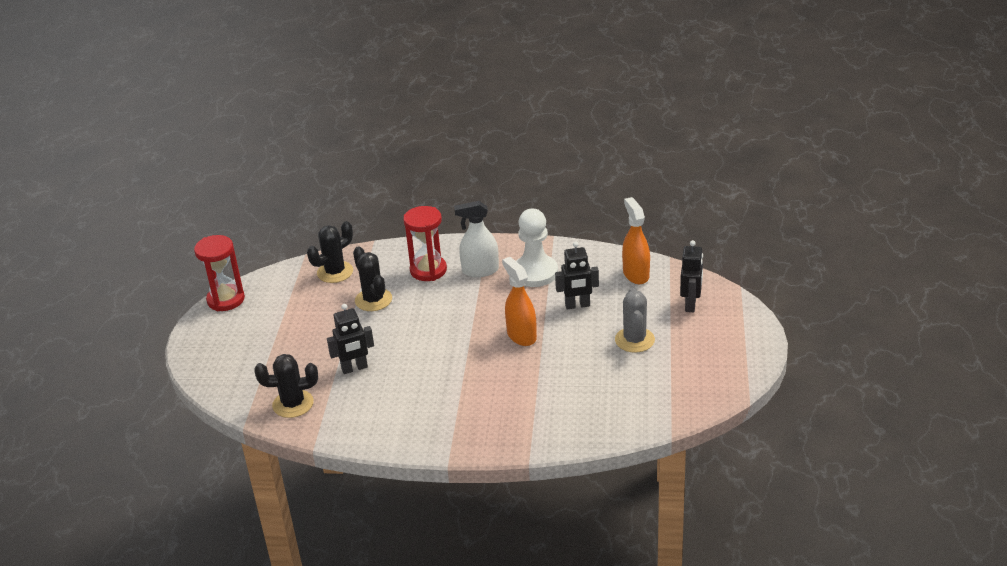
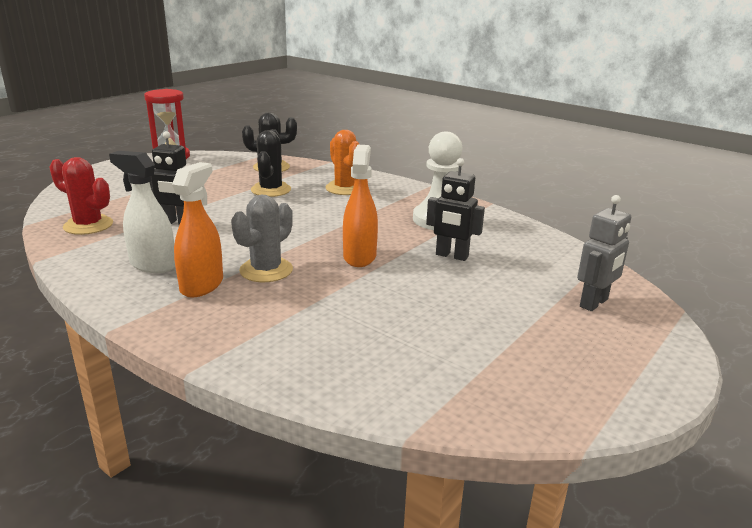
camera: 30 degrees right, 10 degrees down
black cactus [254,354,318,418] -> red cactus [49,157,113,235]
red hourglass [403,206,447,281] -> orange cactus [325,130,360,195]
white spray bottle [454,201,499,277] -> white spray bottle moved to [109,151,175,273]
grey cactus [615,288,655,353] -> grey cactus moved to [231,195,293,282]
orange spray bottle [622,197,650,284] -> orange spray bottle moved to [172,162,223,298]
black robot [680,240,703,312] -> grey robot [577,195,631,311]

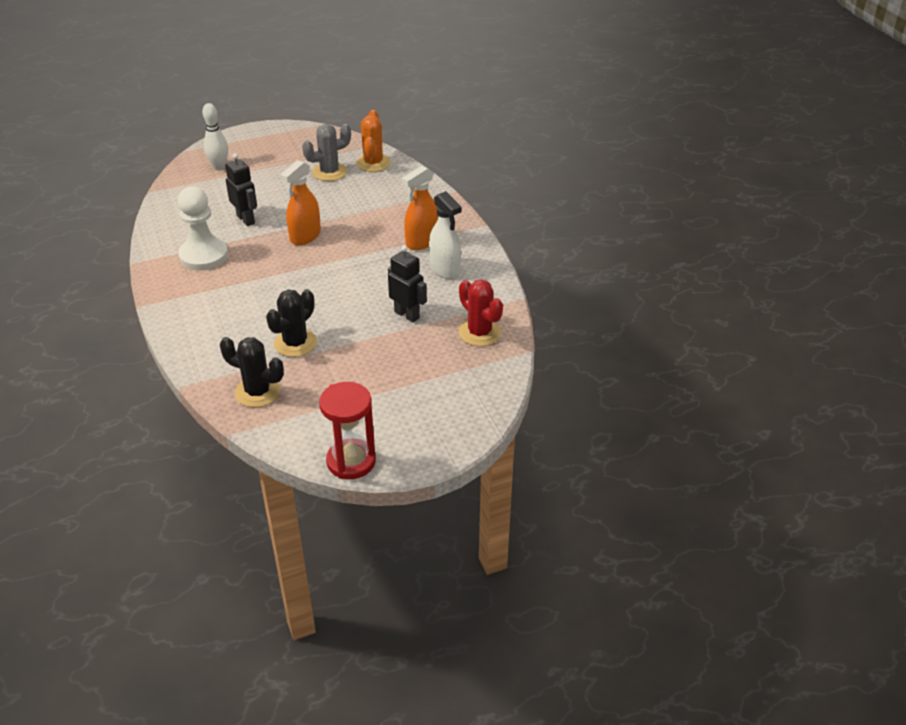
camera: 150 degrees left, 15 degrees up
grey cactus [231,195,293,282] -> grey cactus moved to [302,124,351,181]
orange cactus [325,130,360,195] -> orange cactus moved to [356,110,391,172]
grey robot [577,195,631,311] -> white bowling pin [202,103,228,170]

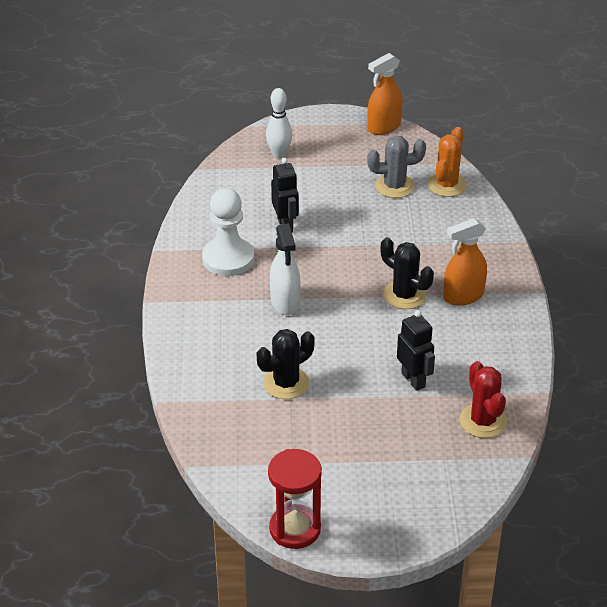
camera: 20 degrees right, 0 degrees up
black cactus [220,337,284,407] -> black cactus moved to [380,237,434,309]
orange spray bottle [280,160,321,245] -> orange spray bottle moved to [367,53,403,135]
white spray bottle [429,191,461,279] -> white spray bottle moved to [270,223,300,315]

